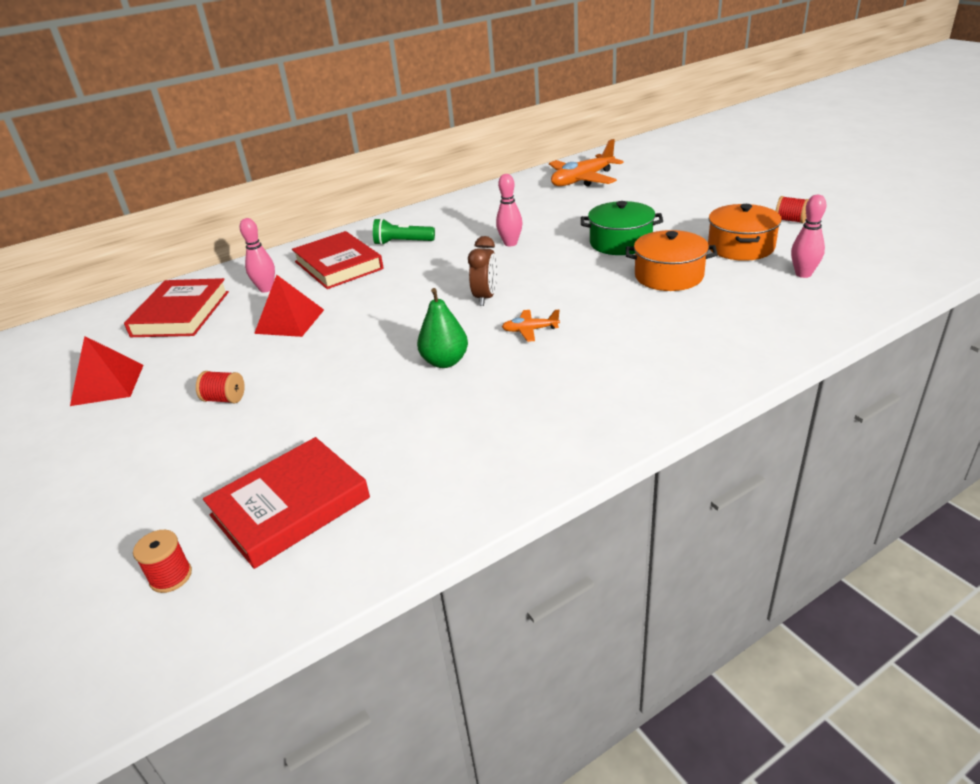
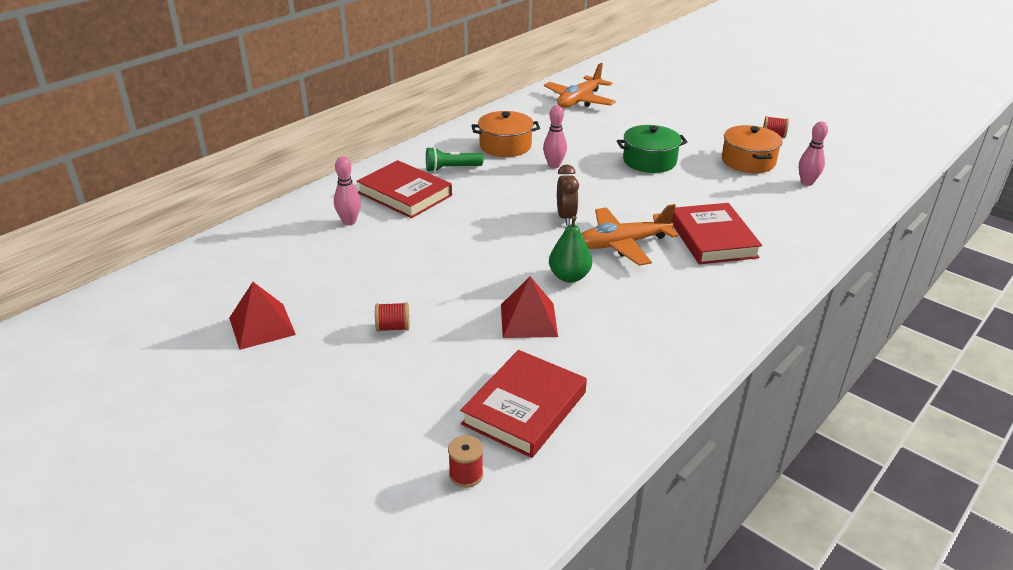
camera: 20 degrees left, 0 degrees up
red book [124,278,229,337] -> red book moved to [672,203,762,264]
red pyramid [254,275,324,337] -> red pyramid moved to [501,276,558,338]
orange plane [502,310,560,342] -> orange plane [581,204,678,266], size x2.09
orange pot [626,230,718,291] -> orange pot moved to [471,111,540,157]

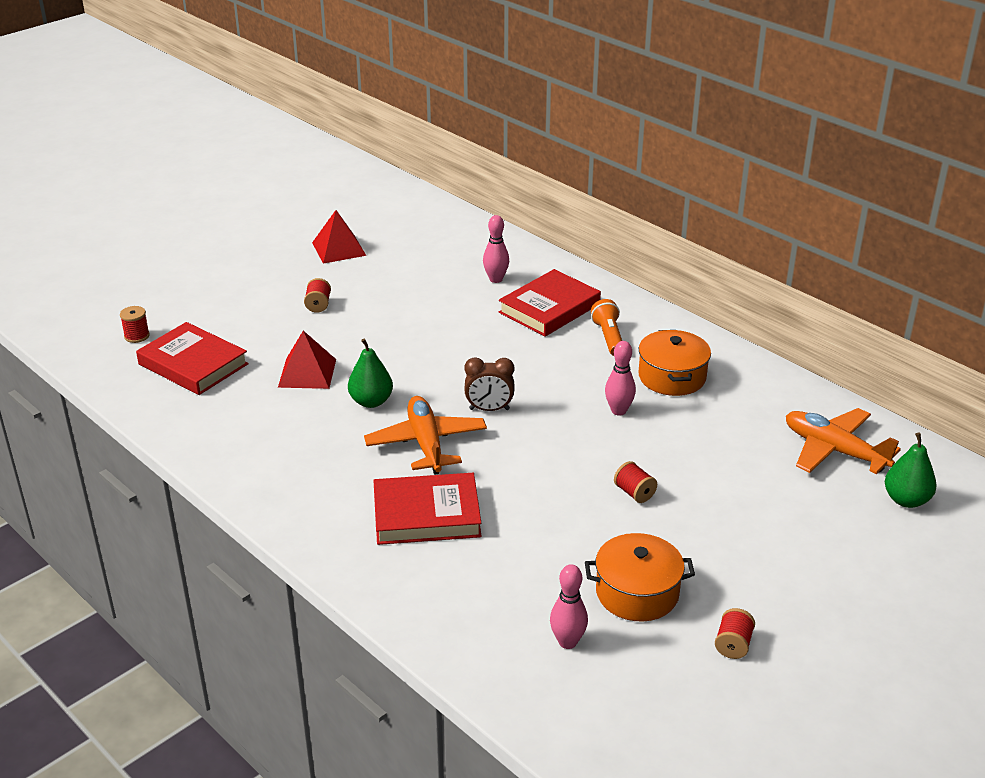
camera: 95 degrees right, 0 degrees up
green flashlight [426,147,483,172] -> orange flashlight [591,299,622,356]
green pot [617,125,688,173] -> red spool [614,461,657,503]
none -> green pear [885,432,937,508]

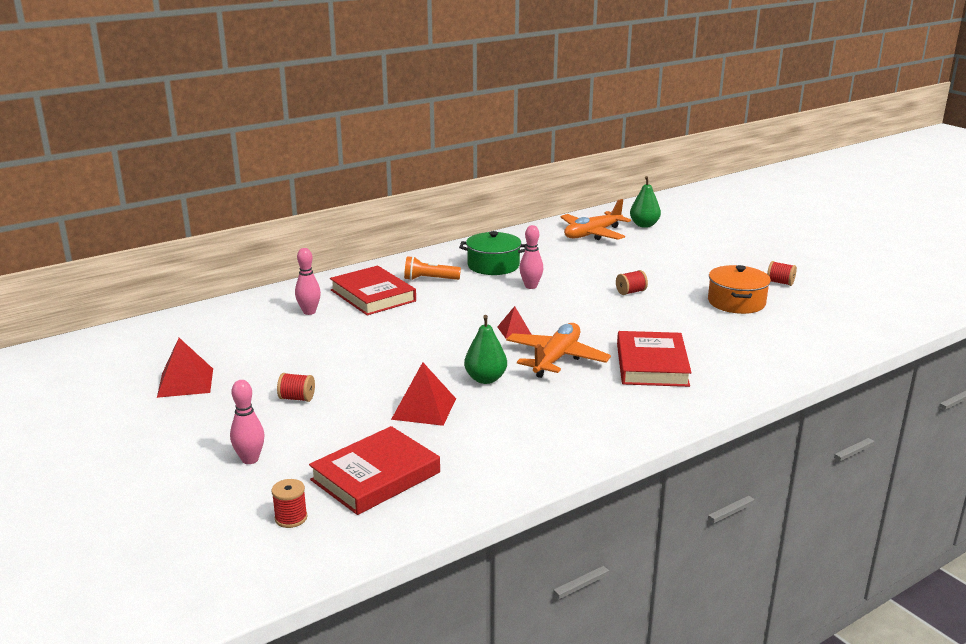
camera: 80 degrees left, 10 degrees down
orange plane [364,396,487,475] -> orange plane turned 120 degrees clockwise [506,323,611,378]
brown clock [464,357,514,411] -> red pyramid [497,306,532,339]
pink bowling pin [550,564,588,649] -> pink bowling pin moved to [230,380,265,464]
orange pot [639,330,711,396] -> green pot [459,231,527,275]

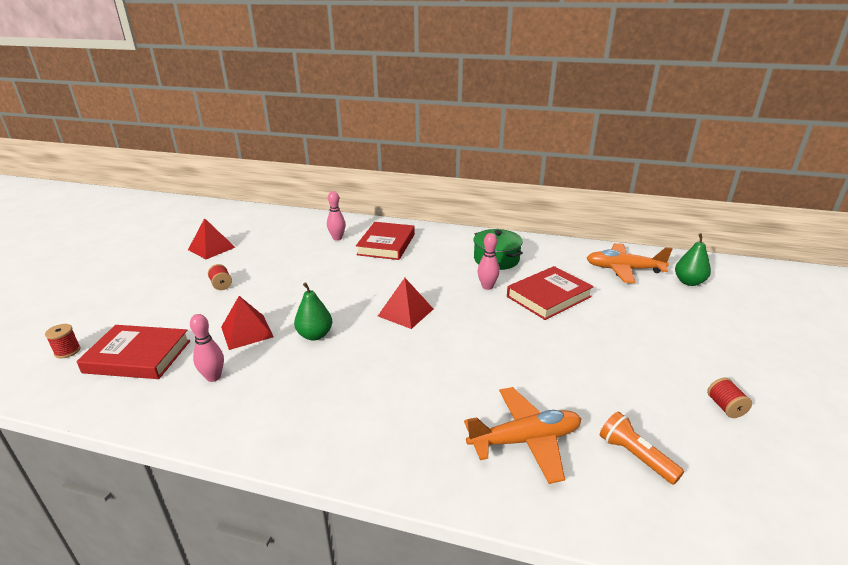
camera: 50 degrees right, 5 degrees up
pink bowling pin [230,380,265,464] -> pink bowling pin moved to [190,314,224,382]
orange flashlight [404,256,461,280] -> orange flashlight moved to [600,412,684,485]
red pyramid [497,306,532,339] -> red pyramid [378,278,433,329], size x1.66
orange plane [506,323,611,378] -> orange plane moved to [464,387,581,484]
red spool [616,270,648,295] -> none
red book [617,331,692,387] -> red book moved to [507,266,594,320]
orange pot [708,265,771,314] -> none

